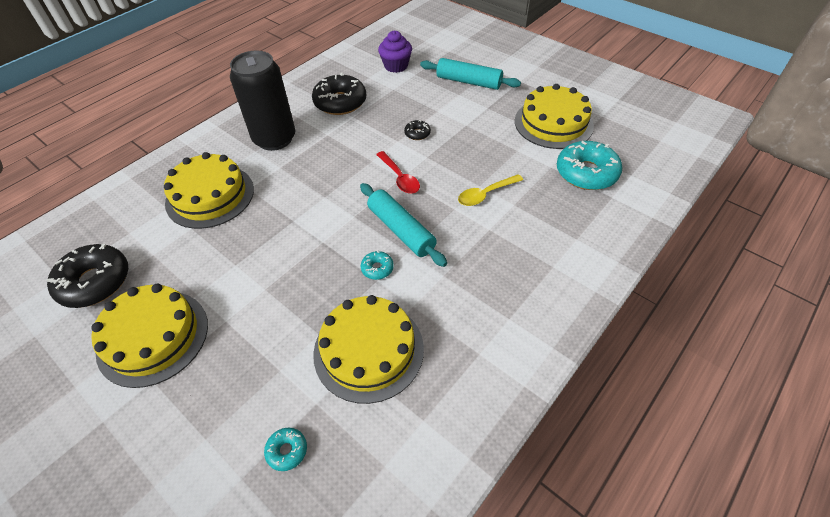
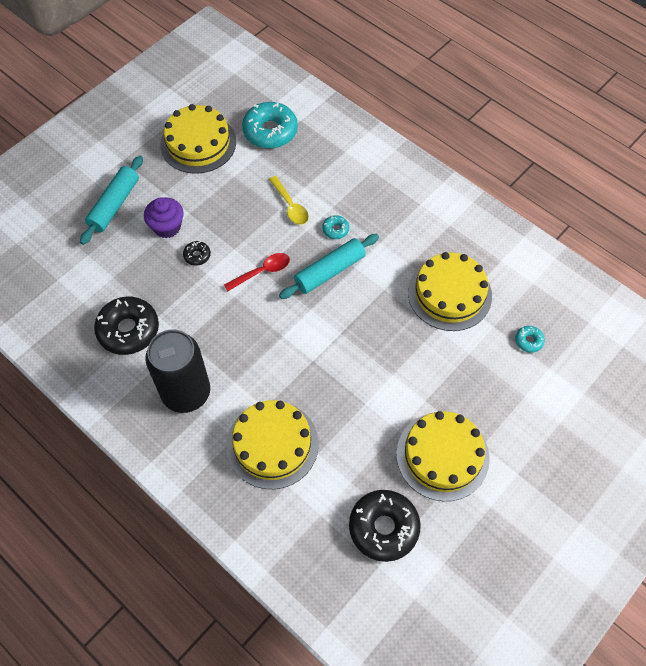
camera: 90 degrees left, 10 degrees up
turquoise donut [361,251,394,280] -> turquoise donut moved to [322,215,349,239]
purple cupcake [378,31,412,73] -> purple cupcake moved to [144,197,184,238]

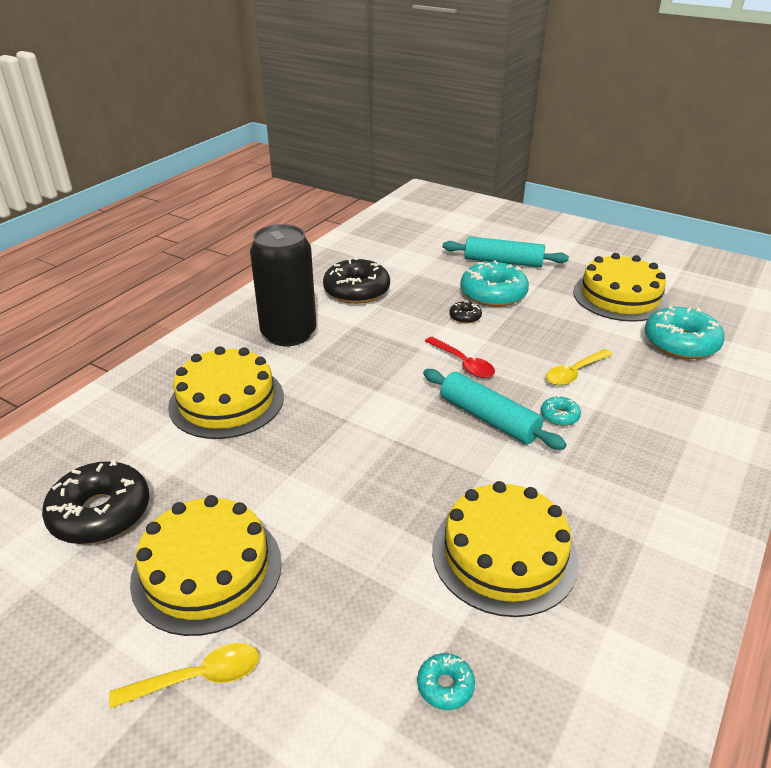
camera: 80 degrees right, 25 degrees down
purple cupcake [144,197,184,238] -> turquoise donut [460,261,529,307]
none -> yellow spoon [109,643,259,709]

